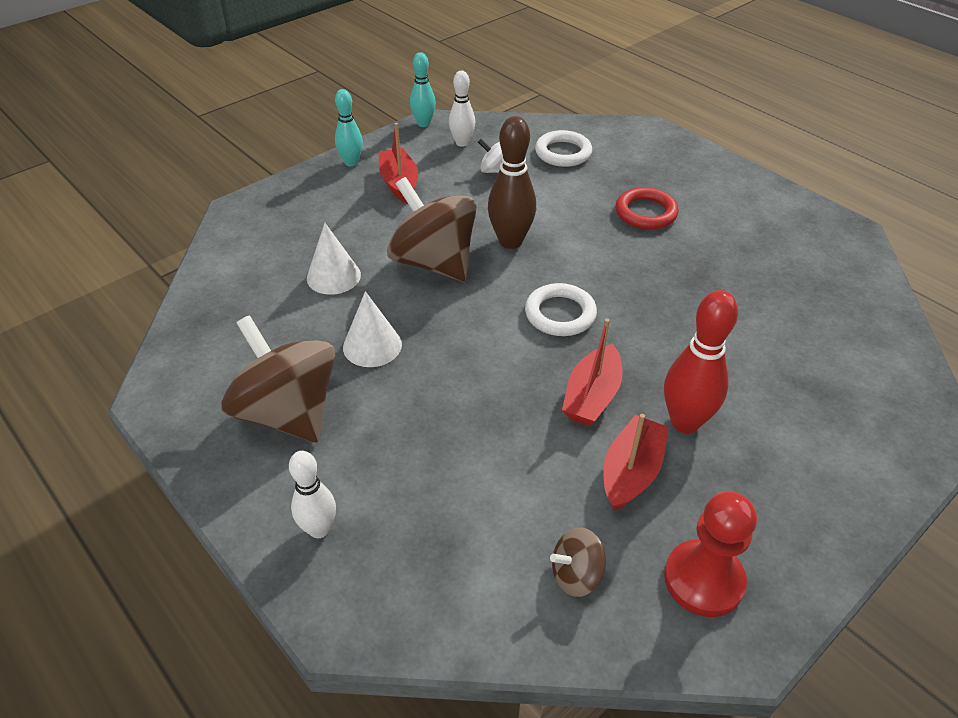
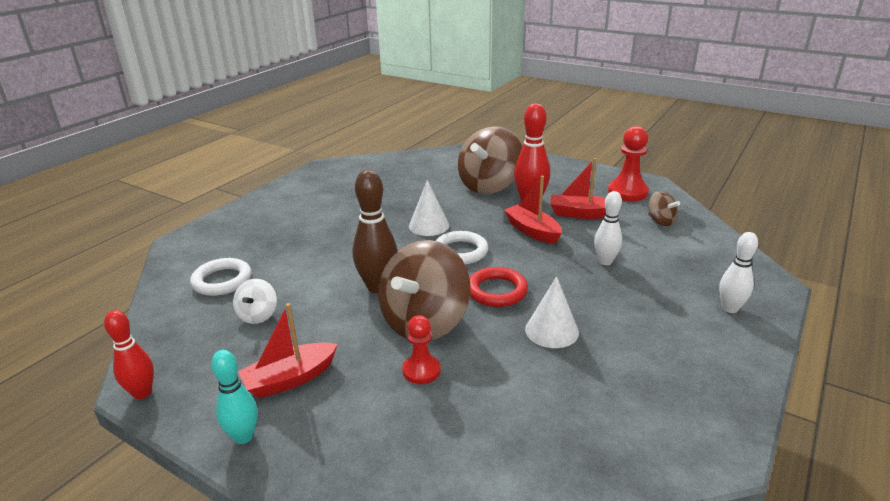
camera: 105 degrees left, 15 degrees down
brown spinning top [221,315,335,443] -> brown spinning top moved to [458,126,522,194]
white cone [307,223,361,295] -> white cone moved to [409,180,449,236]
turquoise bowling pin [410,52,436,127] -> red bowling pin [104,310,154,399]
white bowling pin [449,71,475,147] -> white bowling pin moved to [594,191,622,265]
red boat [562,318,622,426] -> red boat turned 135 degrees counterclockwise [504,176,562,244]
red ring [615,187,679,230] -> red ring moved to [469,267,528,307]
none -> red pawn [402,315,441,384]

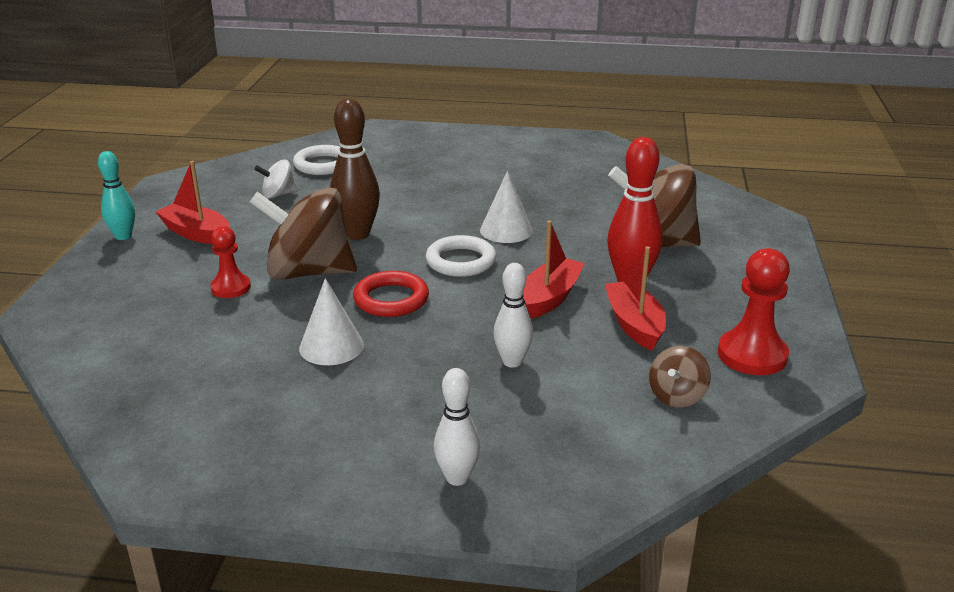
camera: 65 degrees right, 0 degrees up
red bowling pin [104,310,154,399] -> none

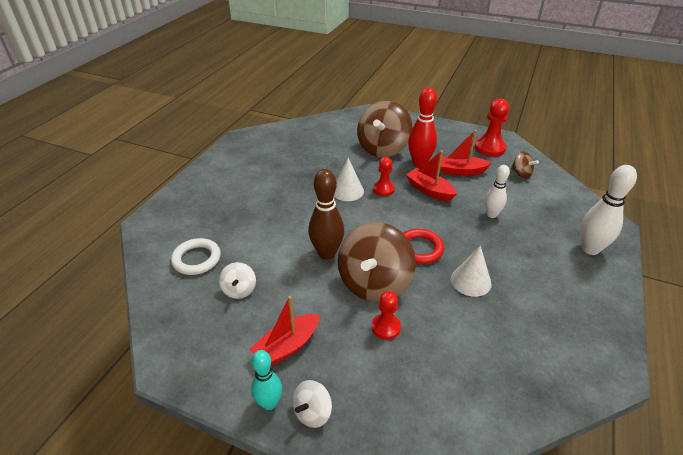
camera: 75 degrees left, 10 degrees up
white ring [426,235,496,277] -> none
white bowling pin [434,368,480,486] -> white bowling pin [581,165,637,255], size x1.56
none -> white spinning top [292,380,332,428]
none -> red pawn [373,157,395,196]

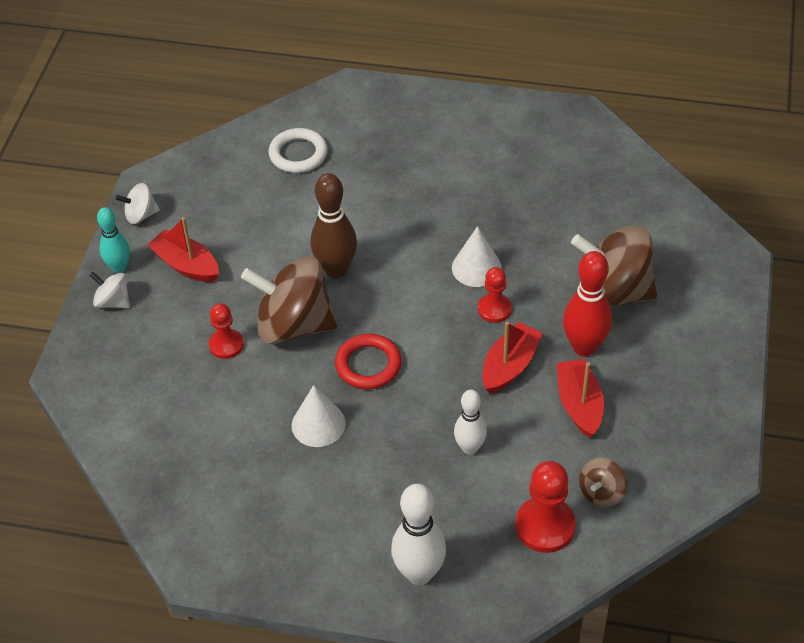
camera: 80 degrees right, 10 degrees up
white spinning top [219,262,256,299] -> white spinning top moved to [116,183,160,224]
red pawn [475,99,509,157] -> red pawn moved to [515,461,576,553]

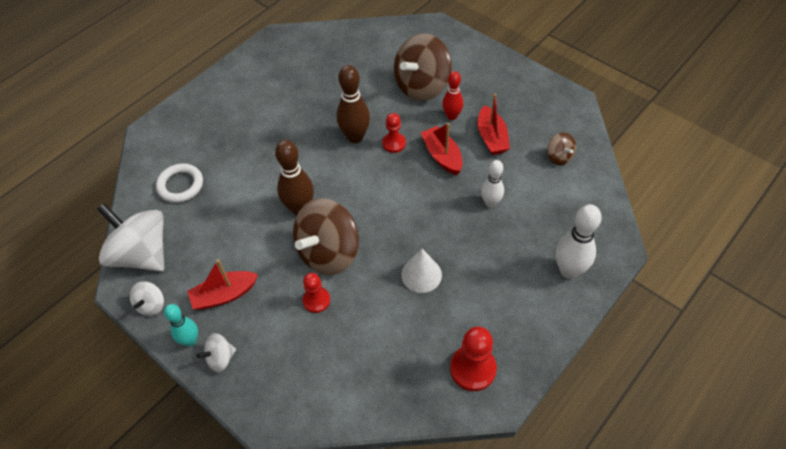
camera: 60 degrees left, 5 degrees up
red ring [335,334,402,389] -> none
white cone [452,226,502,287] -> brown bowling pin [336,65,370,143]
red pawn [515,461,576,553] -> red pawn moved to [450,326,497,391]
red boat [557,359,604,438] -> red boat turned 120 degrees counterclockwise [478,93,510,155]
red bowling pin [563,251,612,357] -> red bowling pin [442,71,463,120], size x0.64
none -> white spinning top [97,203,165,271]

